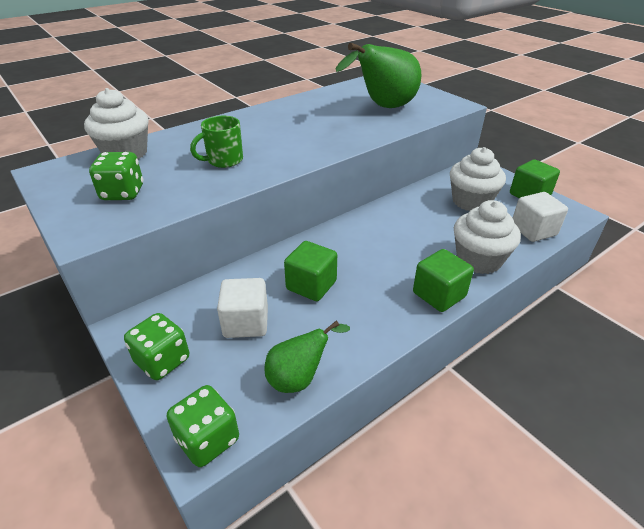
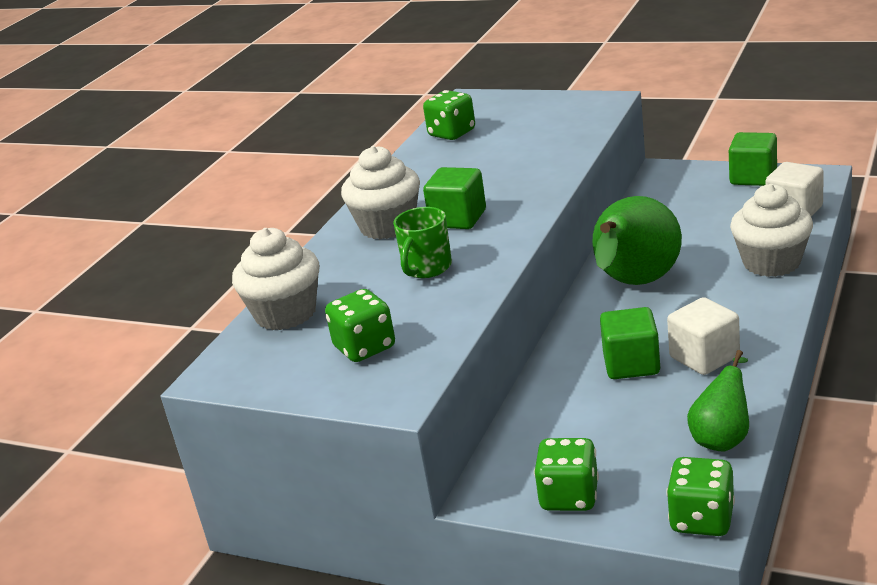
camera: 25 degrees left, 10 degrees down
white cube [217,278,268,338] -> white cube moved to [667,297,740,375]
green pear [335,43,422,108] -> green pear moved to [593,196,682,285]
green cube [413,249,474,312] -> green cube moved to [423,167,486,229]
white cupcake [450,147,506,211] -> white cupcake moved to [341,146,420,239]
none -> green dice [423,90,475,140]

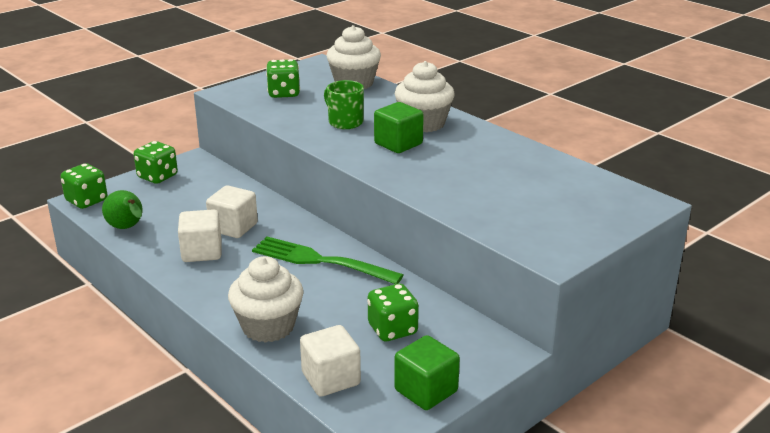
camera: 110 degrees right, 0 degrees up
green dice [423,90,475,140] -> green dice moved to [367,284,419,341]
green pear [593,196,682,285] -> green fork [252,237,403,284]
green cube [600,307,660,379] -> white cube [206,185,258,238]

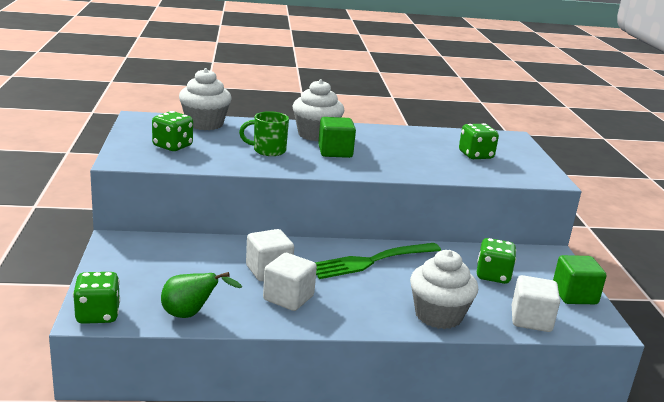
camera: 55 degrees left, 5 degrees down
green dice [134,141,178,184] -> green dice moved to [459,123,499,159]

